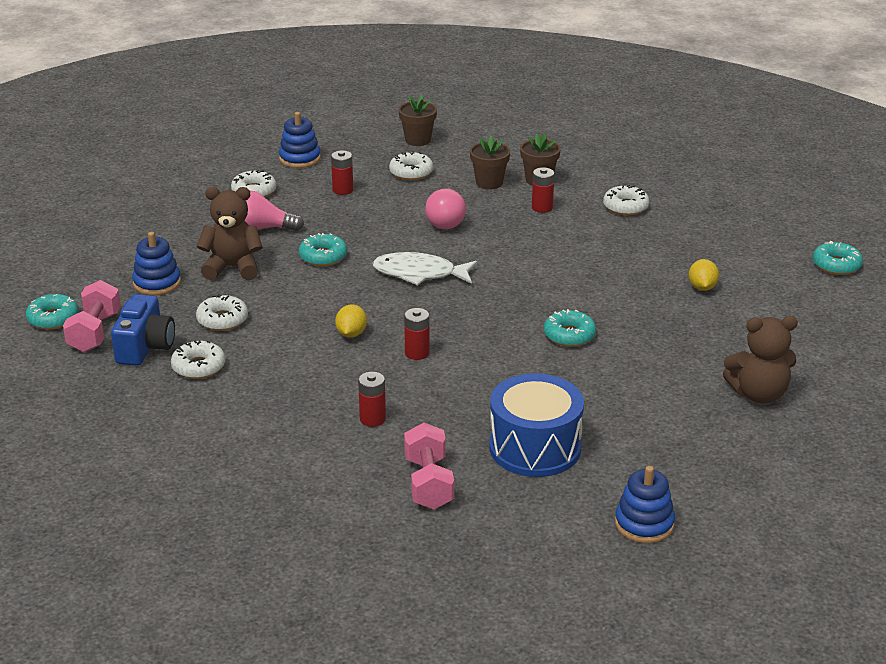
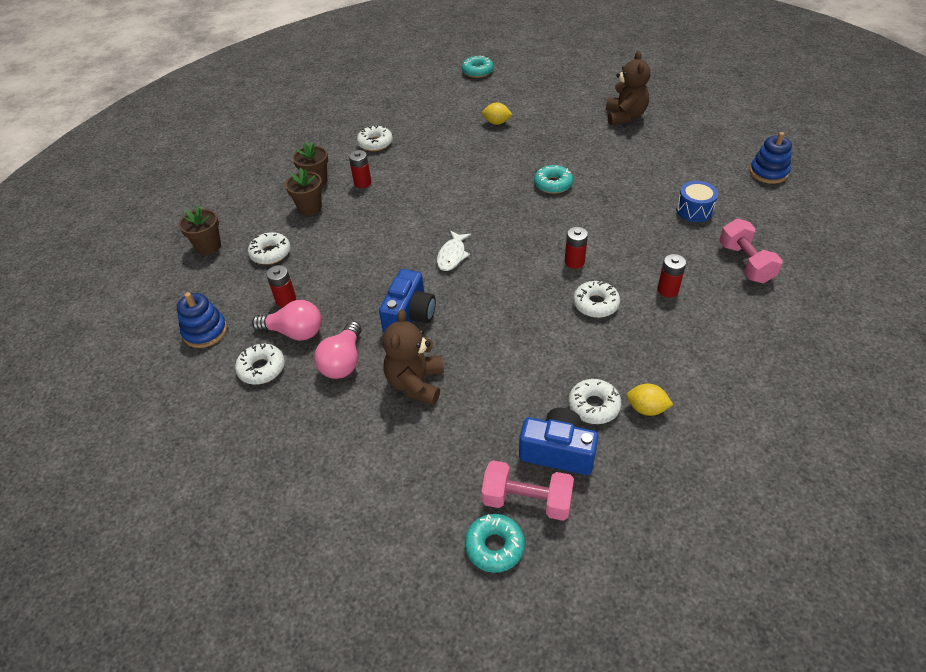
camera: 80 degrees left, 15 degrees up
blue stacking toy [132,232,181,295] -> none
white donut [196,294,248,331] -> white donut moved to [573,281,620,318]
turquoise donut [299,233,347,266] -> blue camera [379,269,436,332]
yellow lemon [335,304,367,338] -> yellow lemon moved to [626,384,673,416]
white fish [372,252,477,285] -> white fish [437,231,471,271], size x0.66
pink dumbbell [404,422,454,509] -> pink dumbbell turned 75 degrees clockwise [719,218,783,283]
pink light bulb [425,189,466,229] -> pink light bulb moved to [252,300,322,341]
blue drum [489,373,584,477] -> blue drum [676,181,718,222], size x0.56

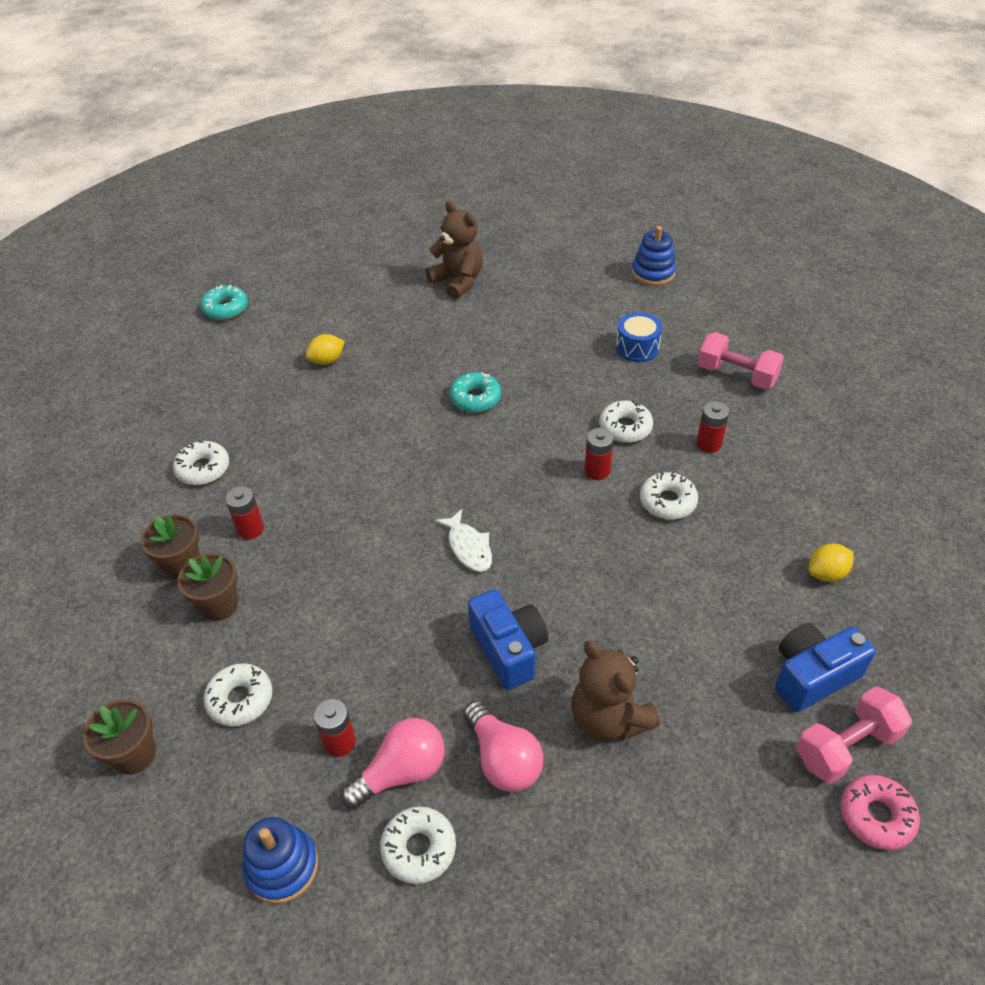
camera: 45 degrees left, 0 degrees up
turquoise donut [465,514,525,573] -> pink donut [840,775,920,850]
white donut [568,379,621,424] -> white donut moved to [599,400,653,443]

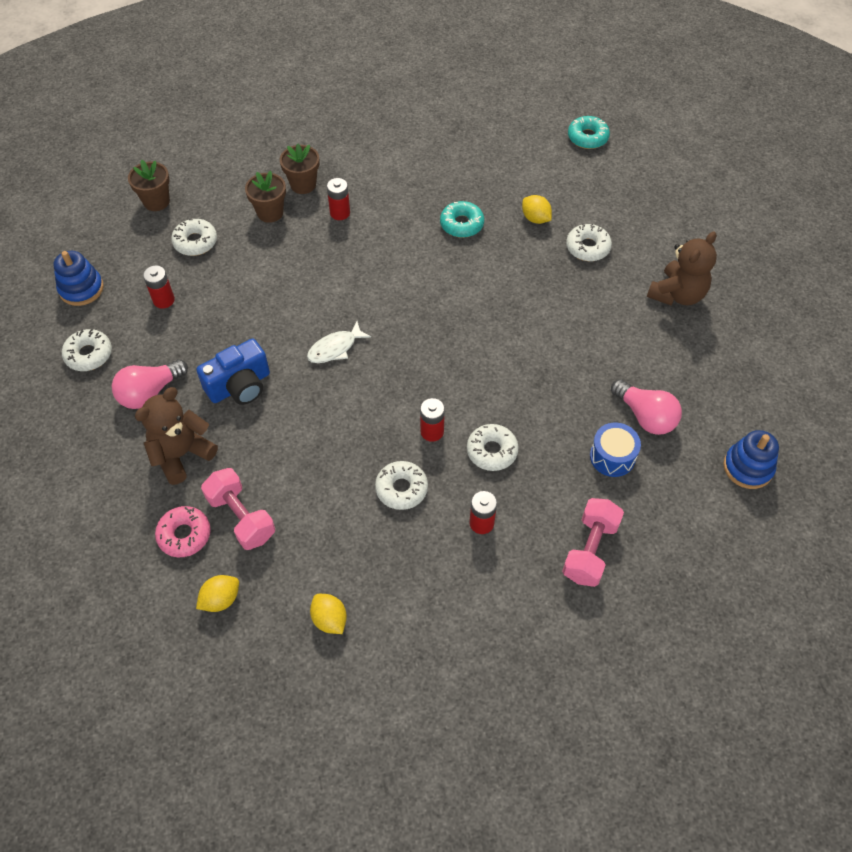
camera: 80 degrees right, 10 degrees up
white donut [173,441,229,485] -> white donut moved to [566,224,612,261]
pink light bulb [341,718,445,809] -> pink light bulb moved to [611,379,682,435]
turquoise donut [450,372,501,413] -> turquoise donut moved to [440,201,484,238]
blue camera [775,623,876,712] -> yellow lemon [196,575,239,612]
pink dumbbell [796,686,912,784] -> pink dumbbell moved to [201,468,275,550]
pink donut [840,775,920,850] -> pink donut moved to [155,506,211,557]

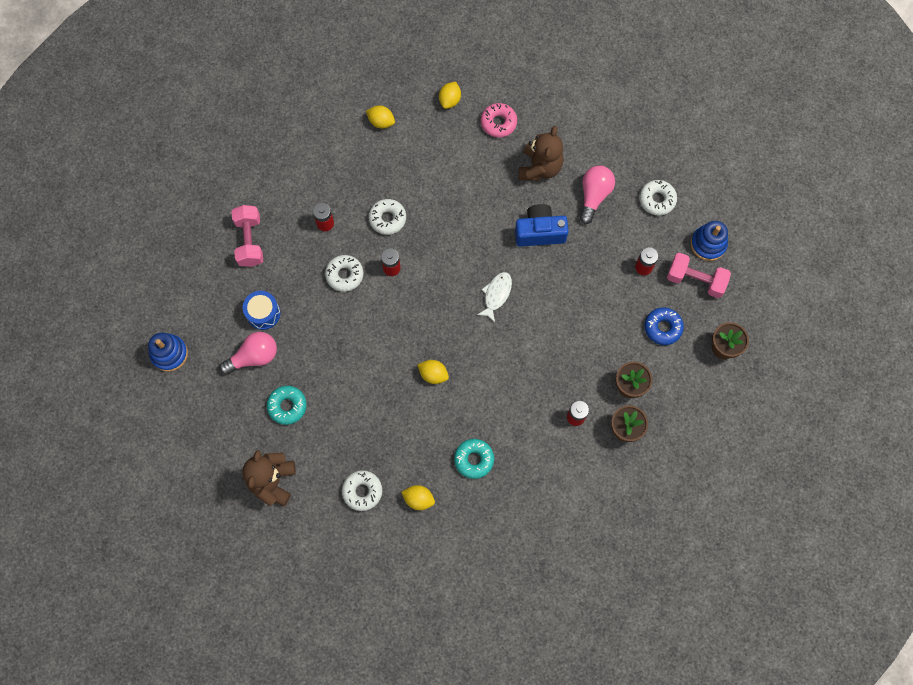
camera: 150 degrees right, 15 degrees up
white donut [171,219,217,256] -> blue donut [644,307,684,345]
blue camera [196,339,270,405] -> blue camera turned 60 degrees clockwise [515,204,569,247]
pink dumbbell [201,468,275,550] -> pink dumbbell moved to [667,253,731,298]
turquoise donut [568,116,610,149] -> turquoise donut moved to [267,386,307,425]
pink light bulb [611,379,682,435] -> pink light bulb turned 135 degrees clockwise [219,332,277,375]
none -> yellow lemon [418,360,449,384]

